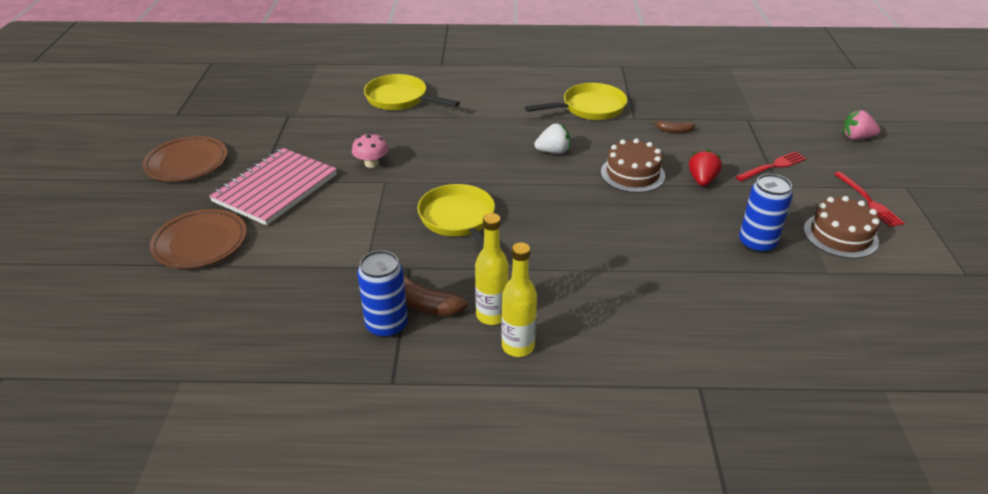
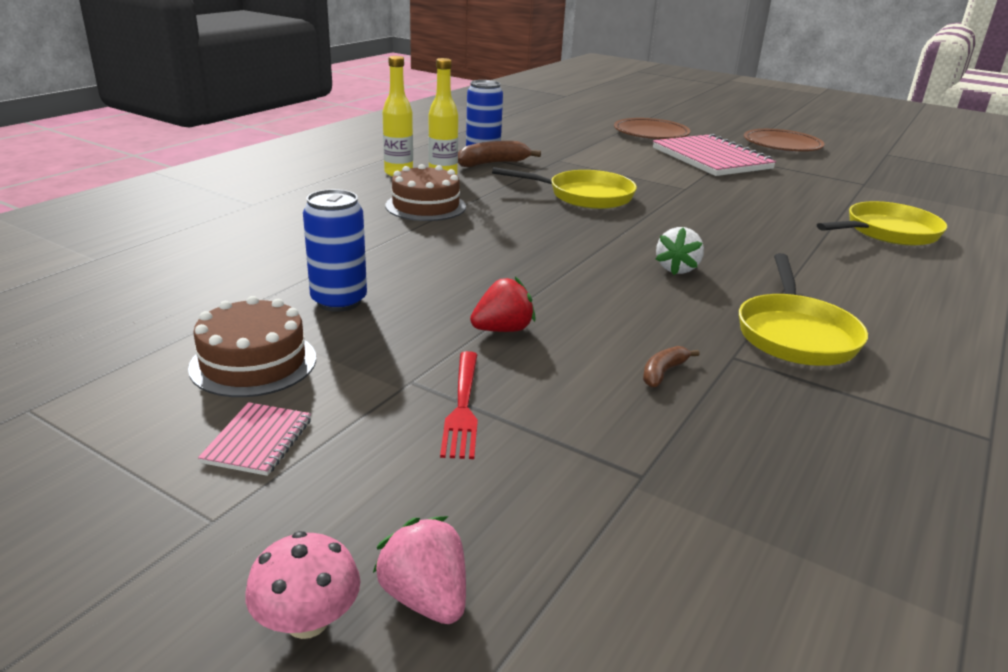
camera: 120 degrees right, 10 degrees down
pink mushroom [352,133,389,168] -> pink mushroom moved to [245,531,360,639]
brown cake [601,138,665,193] -> brown cake moved to [386,164,466,221]
red strawberry [689,149,722,186] -> red strawberry turned 75 degrees counterclockwise [470,277,535,332]
red fork [834,172,905,227] -> pink notebook [198,402,311,476]
pink strawberry [843,110,881,140] -> pink strawberry turned 75 degrees counterclockwise [373,516,466,624]

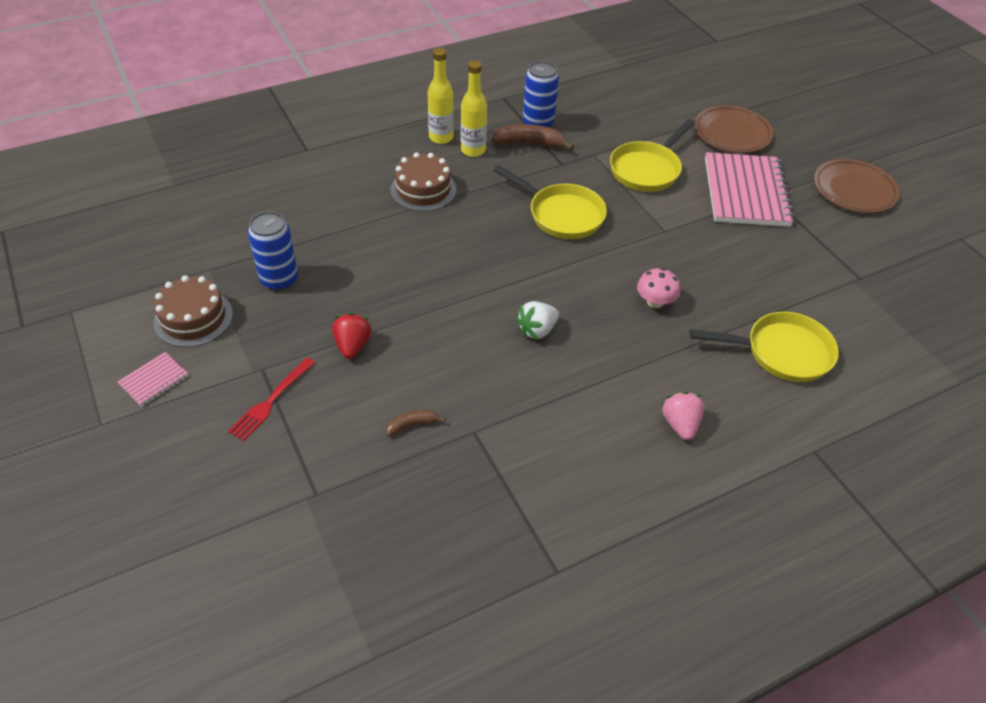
camera: 30 degrees right, 20 degrees up
pink mushroom [245,531,360,639] -> pink mushroom moved to [637,268,680,308]
pink strawberry [373,516,466,624] -> pink strawberry moved to [662,391,705,440]
red strawberry [470,277,535,332] -> red strawberry turned 90 degrees counterclockwise [332,313,371,359]
yellow pan [739,253,868,366] -> yellow pan moved to [610,119,695,192]

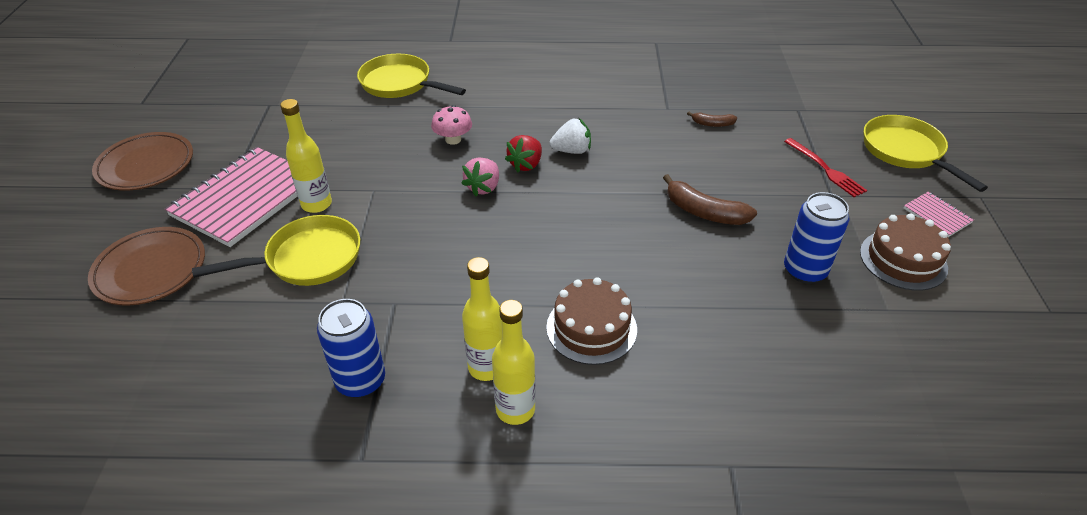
camera: 150 degrees left, 5 degrees down
pink notebook [118,352,189,407] -> pink notebook turned 75 degrees clockwise [904,191,974,237]
red fork [228,358,315,441] -> red fork turned 90 degrees clockwise [784,138,867,197]
red strawberry [332,313,371,359] -> red strawberry moved to [505,135,542,172]
brown banana [491,124,574,150] -> brown banana moved to [663,174,757,225]
yellow pan [493,165,607,239] -> yellow pan moved to [864,115,988,192]
pink strawberry [662,391,705,440] -> pink strawberry moved to [461,158,499,196]
none -> yellow bottle [280,99,332,213]

